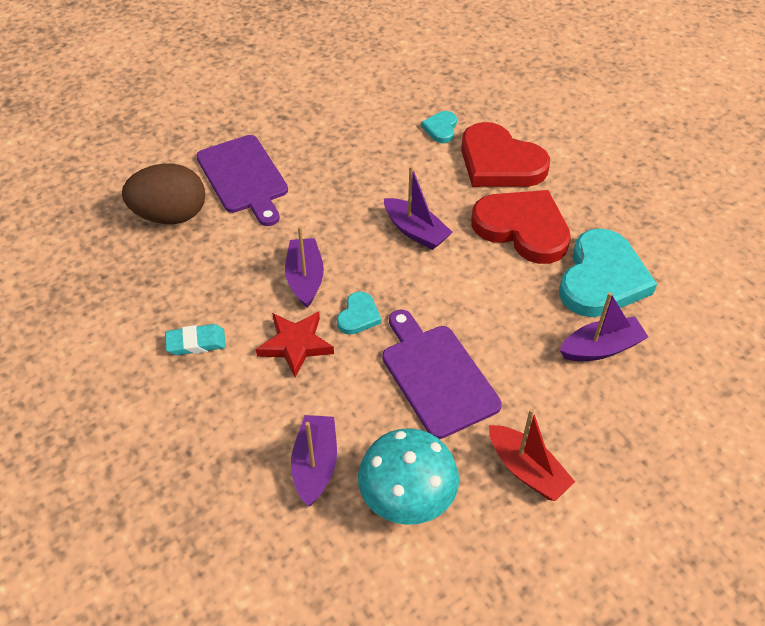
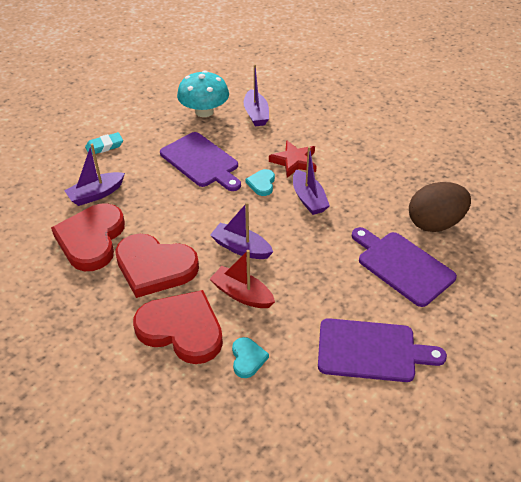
camera: 165 degrees right, 5 degrees down
turquoise eraser [165,324,226,355] -> turquoise eraser moved to [85,132,123,155]
red boat [489,409,575,501] -> red boat moved to [210,250,275,308]
turquoise heart [559,228,657,317] -> red heart [51,203,125,271]
none -> purple cutting board [318,318,447,382]

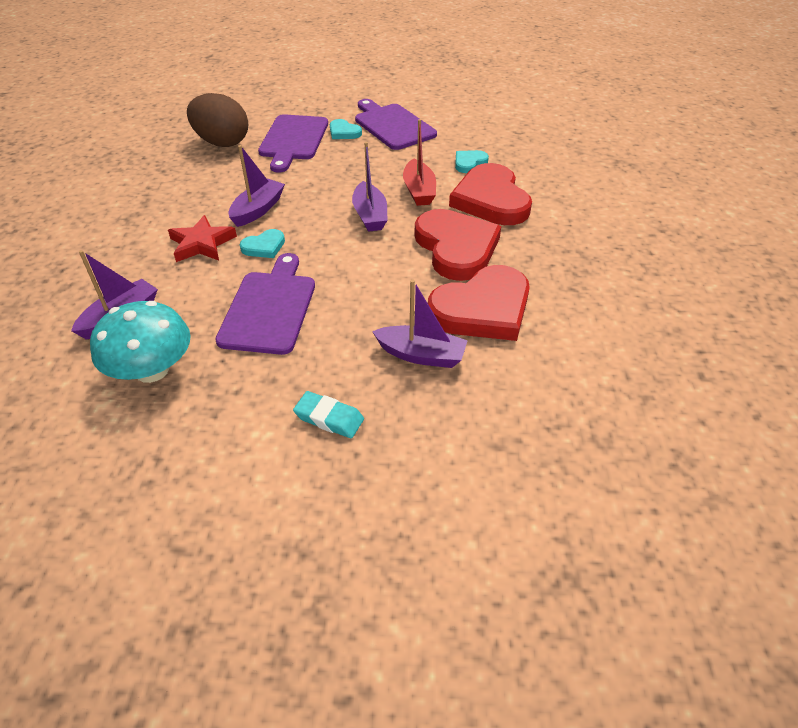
camera: 130 degrees left, 0 degrees up
none -> turquoise heart [330,119,362,139]

